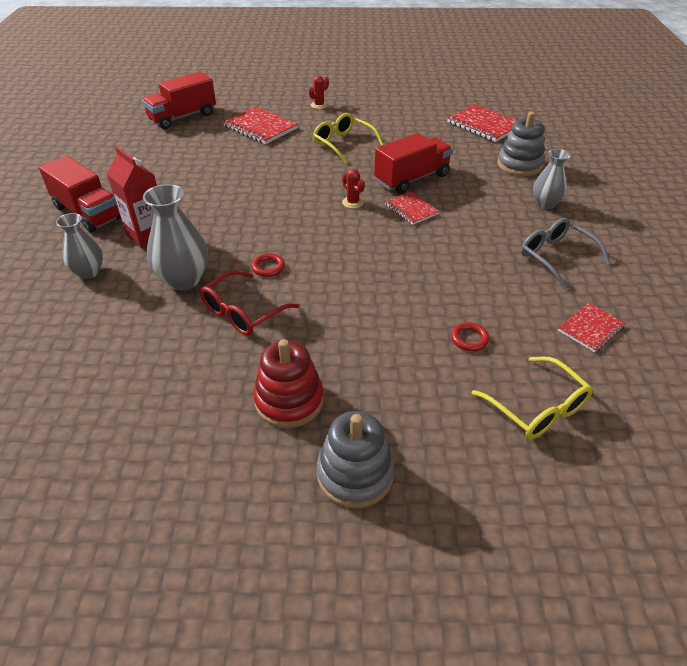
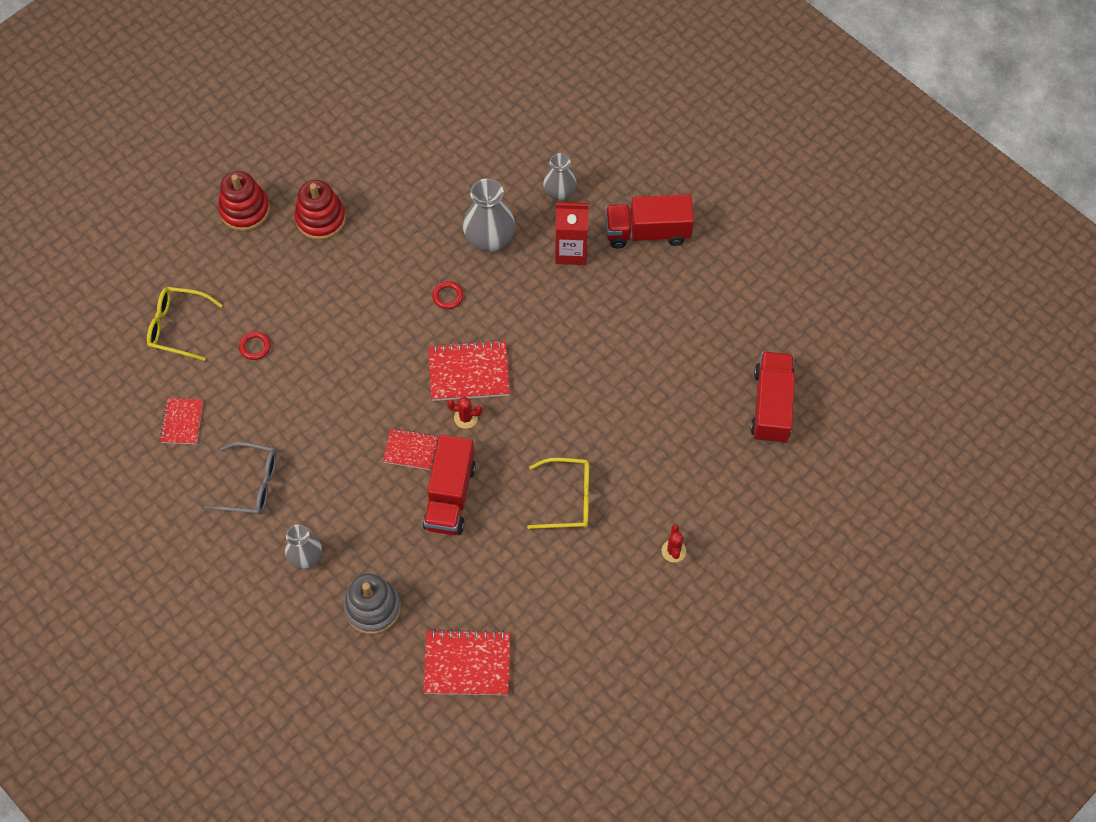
camera: 135 degrees right, 20 degrees up
red glasses [200,270,300,336] -> none
red notebook [223,107,298,144] -> red notebook moved to [428,340,510,401]
grey stacking toy [317,411,394,509] -> red stacking toy [218,171,270,231]

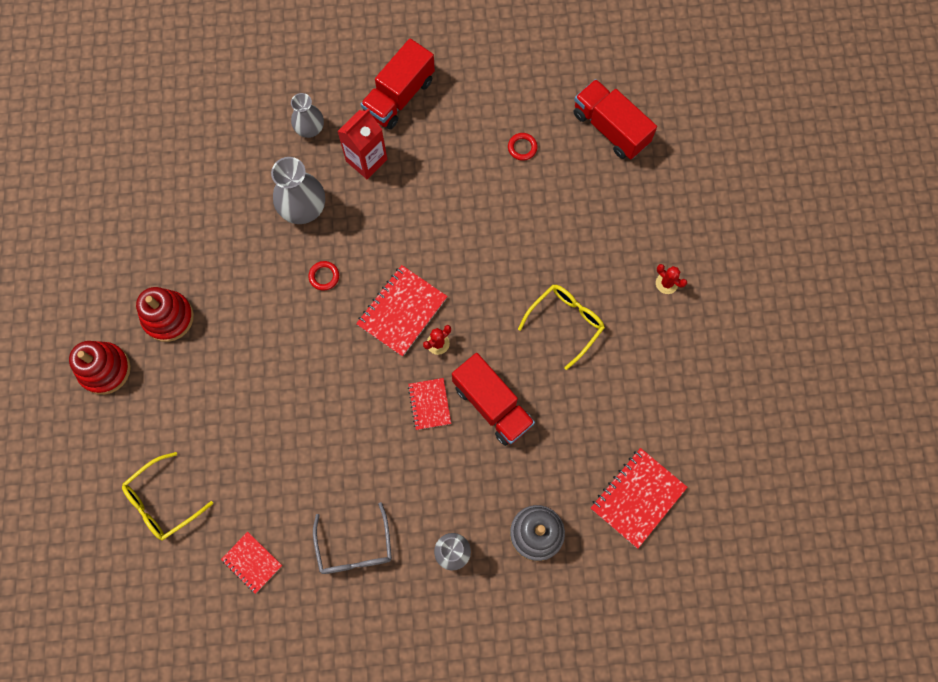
camera: 50 degrees left, 10 degrees up
grey glasses [204,442,277,515] -> grey glasses turned 120 degrees clockwise [313,502,392,574]
red ring [239,331,271,360] -> red ring moved to [508,133,538,161]
red notebook [383,428,438,470] -> red notebook turned 60 degrees counterclockwise [408,378,451,430]

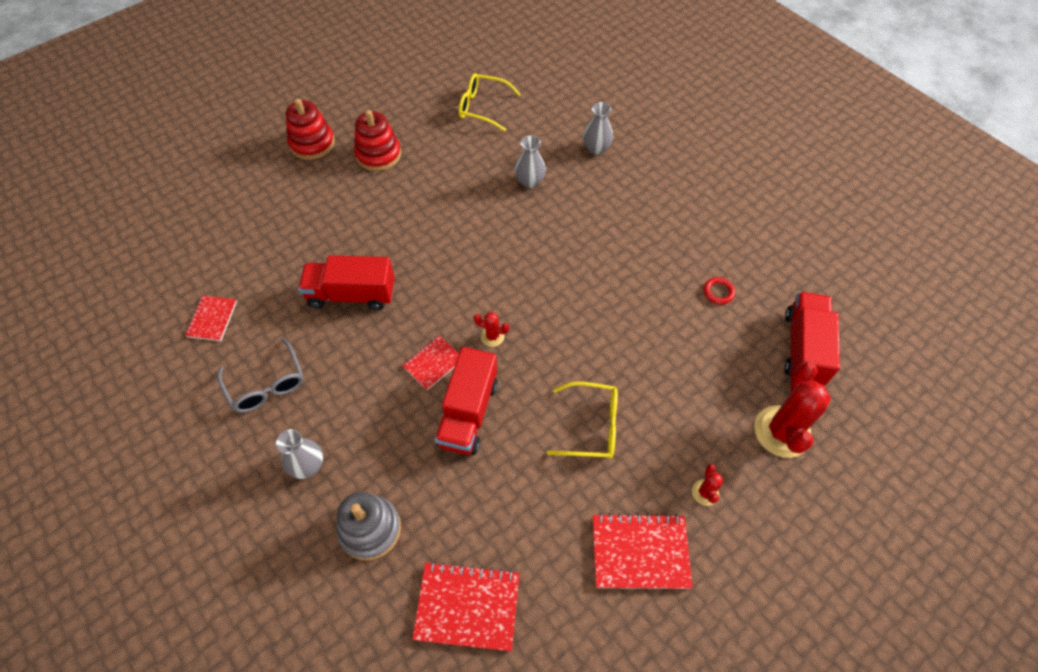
camera: 55 degrees right, 15 degrees down
yellow glasses [122,452,213,541] -> yellow glasses moved to [459,73,521,132]
grey vase [271,157,325,224] -> grey vase [514,136,546,188], size x0.65
red ring [308,261,339,291] -> none
grey glasses [313,502,392,574] -> grey glasses turned 75 degrees counterclockwise [217,338,304,413]
red carton [337,109,387,179] -> none
red notebook [356,265,448,357] -> red notebook moved to [593,513,693,589]
red truck [361,39,435,130] -> red truck moved to [298,255,395,310]
none -> red cactus [754,361,831,458]

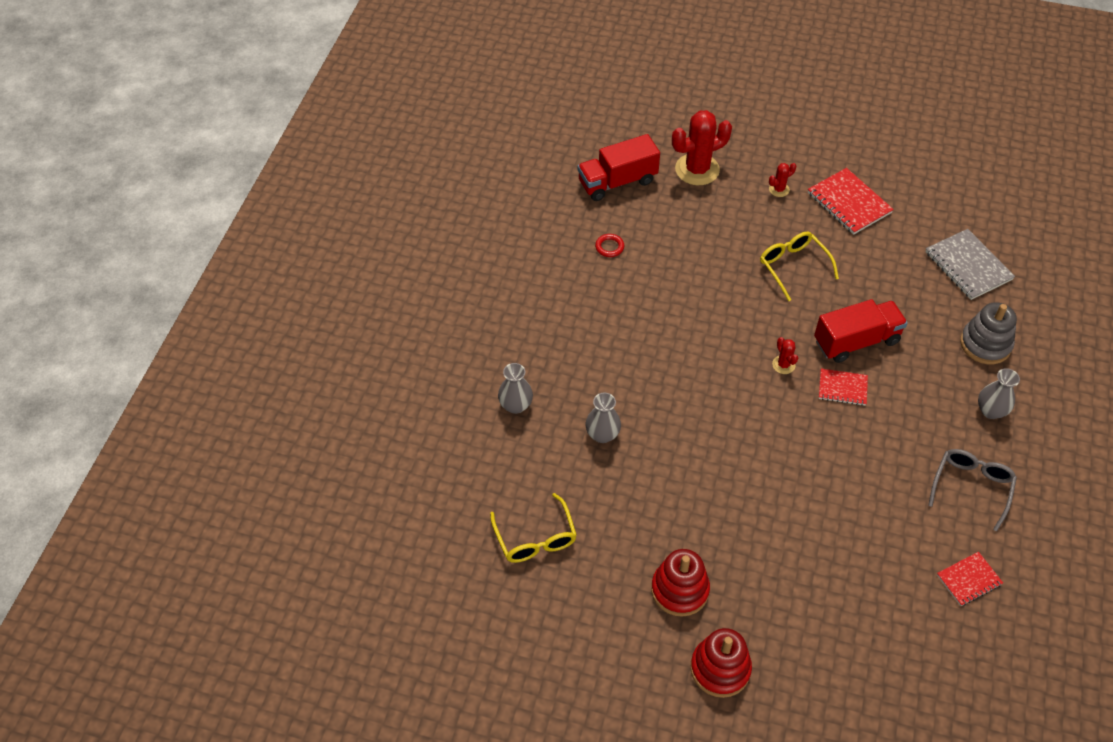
camera: 125 degrees left, 5 degrees down
red truck [298,255,395,310] -> none
red notebook [412,561,520,651] -> grey notebook [925,229,1015,300]

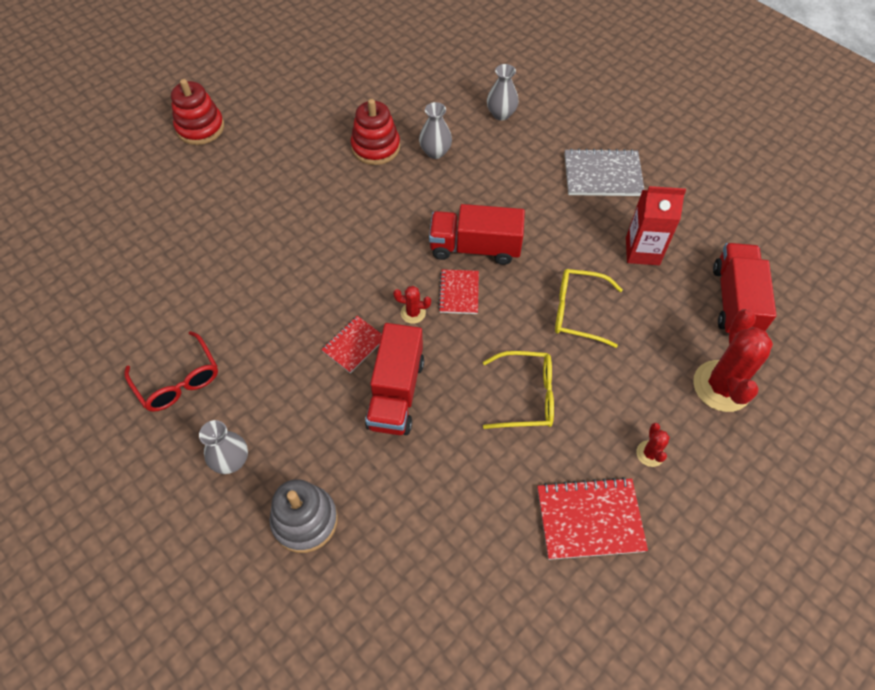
camera: 120 degrees right, 5 degrees up
yellow glasses [490,493,577,563] -> yellow glasses moved to [555,269,623,348]
red ring [595,234,624,257] -> red carton [626,186,686,265]
red stacking toy [651,549,710,617] -> red stacking toy moved to [351,99,400,165]
grey notebook [925,229,1015,300] -> grey notebook moved to [565,148,645,196]
grey glasses [928,449,1017,531] -> red glasses [124,331,218,412]
red notebook [937,552,1003,606] -> red notebook moved to [438,269,479,314]
none -> red truck [429,204,525,265]

